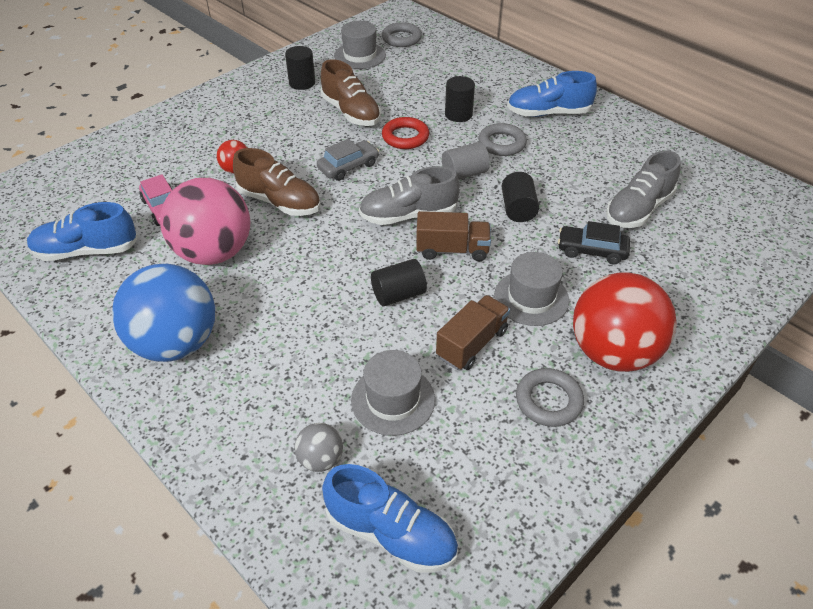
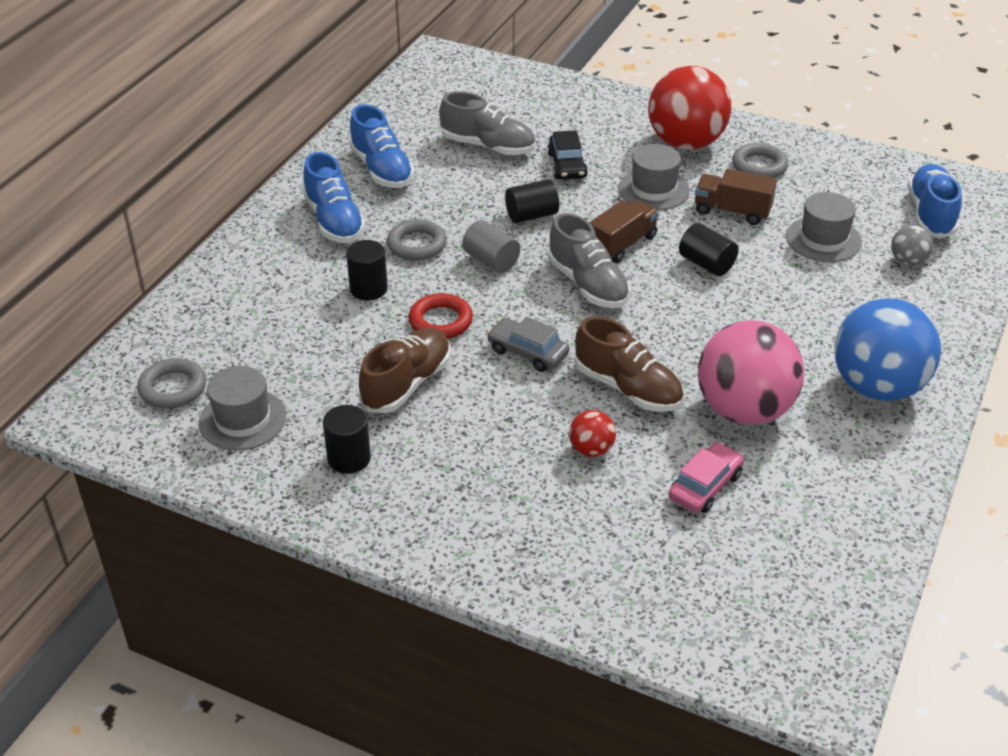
camera: 110 degrees left, 5 degrees down
blue shoe [27,202,138,261] -> blue shoe moved to [349,104,414,188]
brown shoe [233,148,321,216] -> brown shoe turned 120 degrees clockwise [575,316,684,412]
brown truck [416,211,491,261] -> brown truck turned 60 degrees clockwise [589,200,659,263]

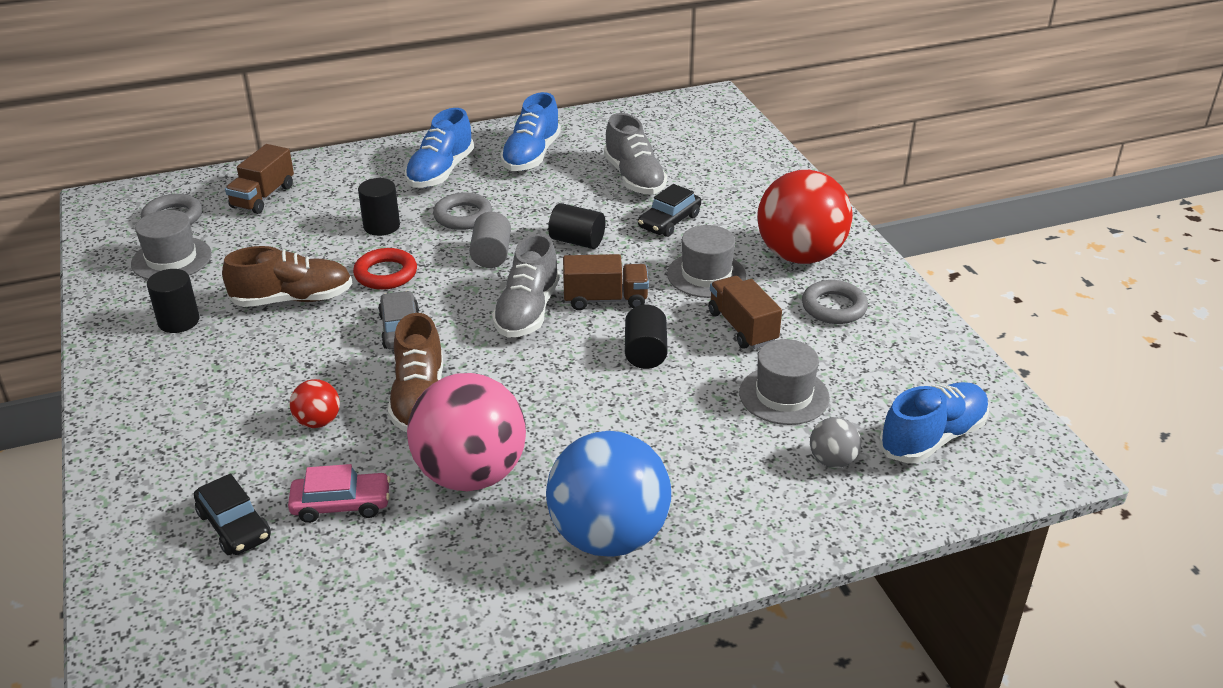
camera: 45 degrees right, 5 degrees down
none -> black car [194,473,271,555]
none -> brown truck [225,144,294,214]

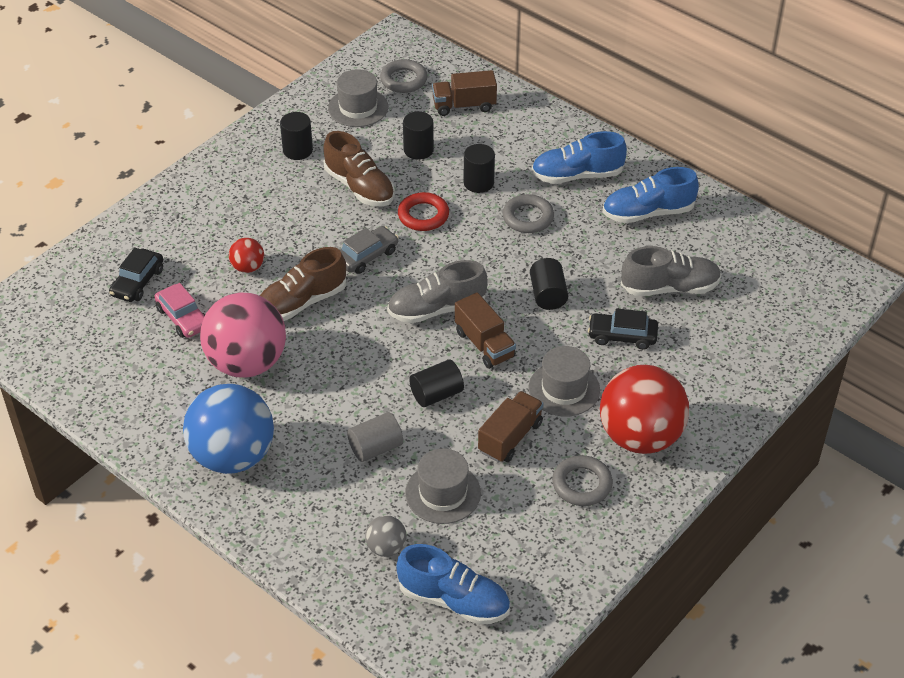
camera: 60 degrees right, 10 degrees up
grey cylinder [469,212,511,268] -> grey cylinder moved to [347,412,403,462]
grey shoe [604,113,667,195] -> grey shoe turned 135 degrees counterclockwise [621,246,721,296]
none -> black cylinder [403,111,434,160]

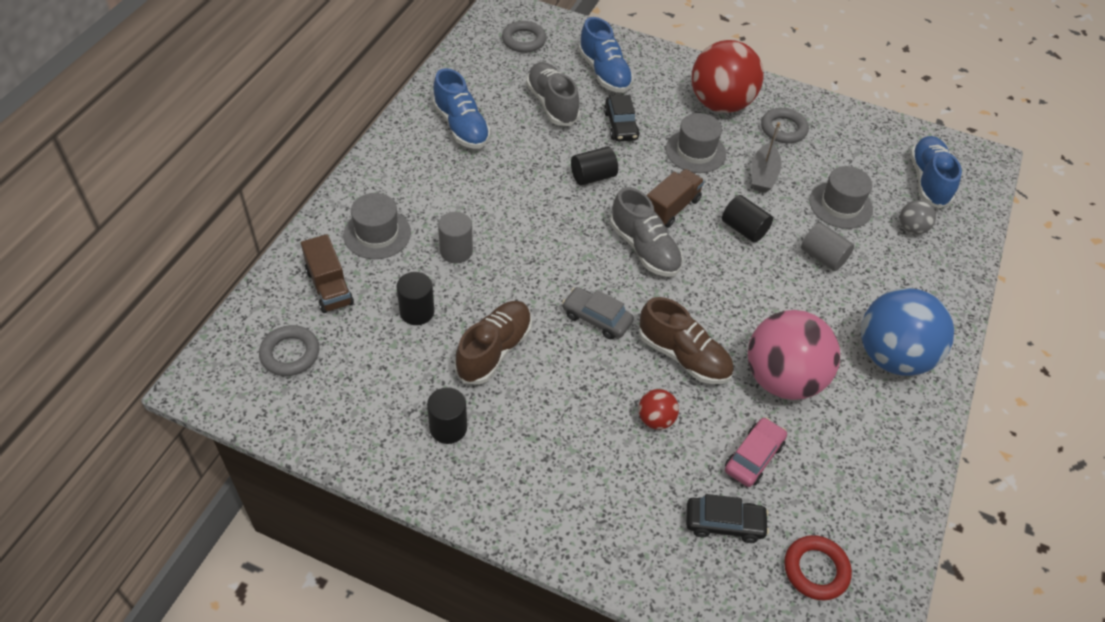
camera: 110 degrees left, 5 degrees up
grey hat [328,69,388,127] -> grey hat moved to [343,193,411,259]
red ring [398,192,449,231] -> red ring moved to [784,535,852,600]
black cylinder [464,144,495,193] -> grey cylinder [438,212,473,263]
brown truck [478,391,544,463] -> grey boat [751,122,782,193]
grey ring [502,194,554,233] -> grey ring moved to [502,21,546,53]
blue shoe [531,131,627,184] -> blue shoe moved to [578,17,633,93]

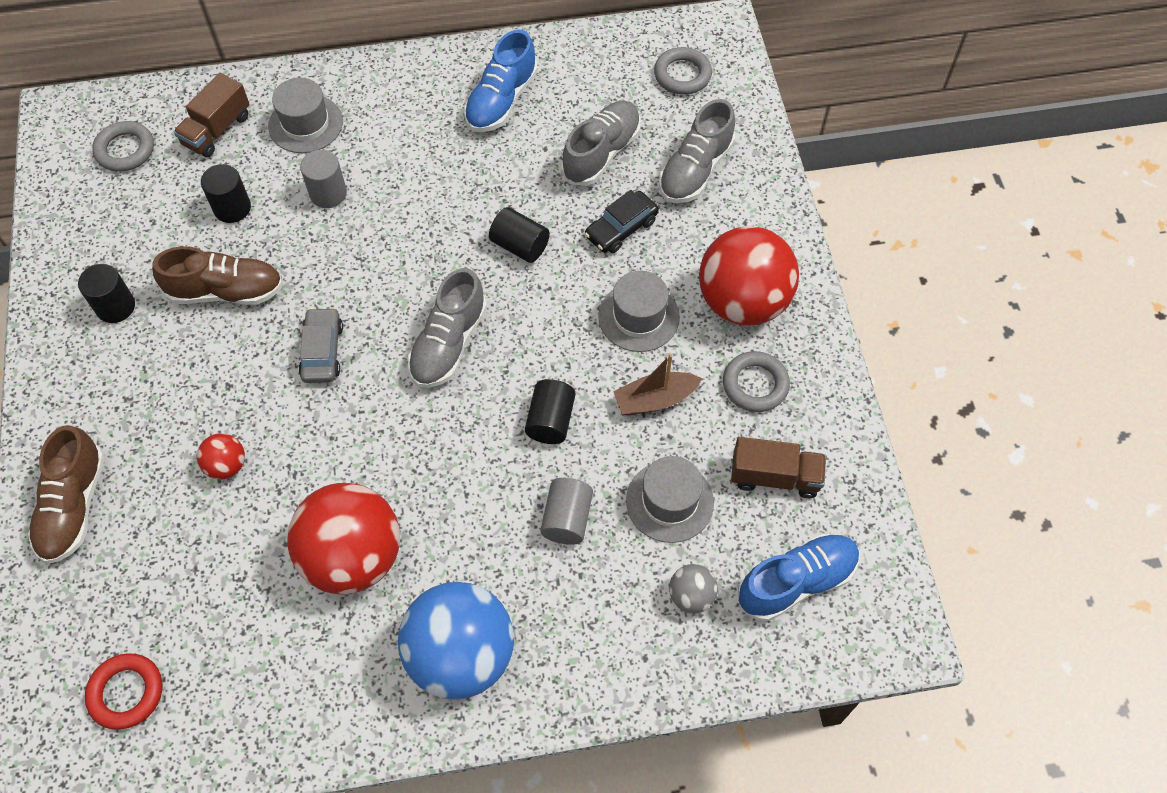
camera: 60 degrees right, 10 degrees up
blue shoe [578,17,633,93] -> grey shoe [659,99,735,203]
brown shoe [639,297,734,384] -> brown shoe moved to [28,425,105,564]
brown truck [646,169,705,228] -> brown truck moved to [731,437,826,498]
black car [686,494,769,543] -> none
pink car [725,417,787,487] -> none
pink ball [748,310,840,400] -> red ball [287,483,400,595]
grey boat [751,122,782,193] -> brown boat [613,354,702,415]

